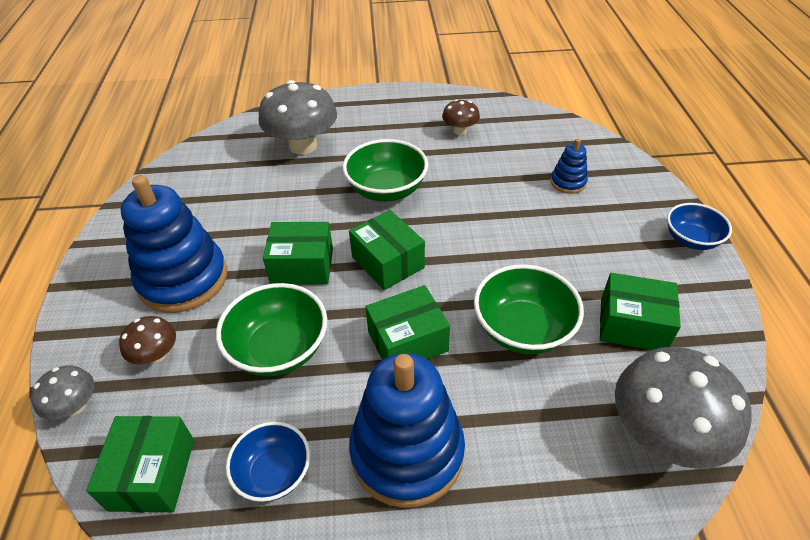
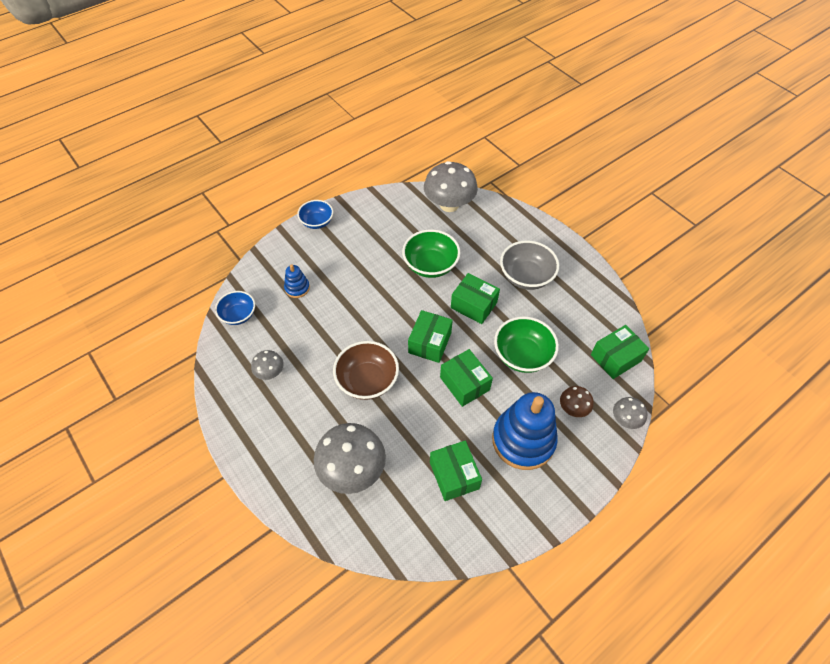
camera: 125 degrees left, 10 degrees up
blue bowl [226,421,310,502] -> blue bowl moved to [215,291,255,325]
green bowl [343,139,428,202] -> brown bowl [333,341,399,400]
blue stacking toy [349,353,465,508] -> grey bowl [500,240,559,290]
brown mushroom [442,99,480,135] -> grey mushroom [251,350,284,380]
green box [600,273,681,350] -> green box moved to [430,440,482,501]

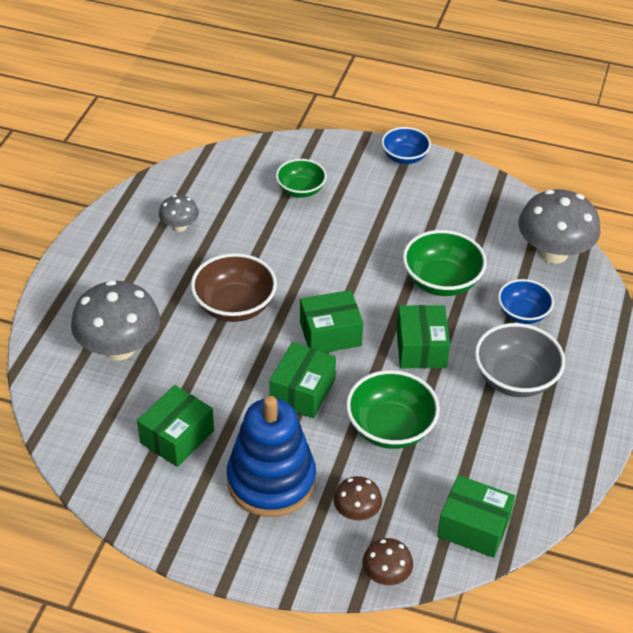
camera: 55 degrees right, 10 degrees down
blue bowl [215,291,255,325] -> blue bowl moved to [498,279,554,324]
blue stacking toy [284,264,310,298] -> green bowl [276,159,327,198]
grey mushroom [613,397,647,429] -> brown mushroom [362,538,413,585]

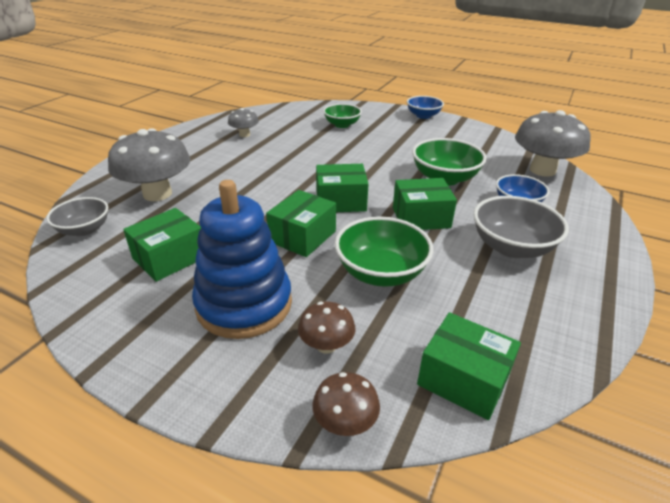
camera: 10 degrees right, 10 degrees down
brown bowl [191,253,277,322] -> none
green box [397,305,450,368] -> green box turned 75 degrees clockwise [393,178,457,230]
none -> grey bowl [46,197,108,236]

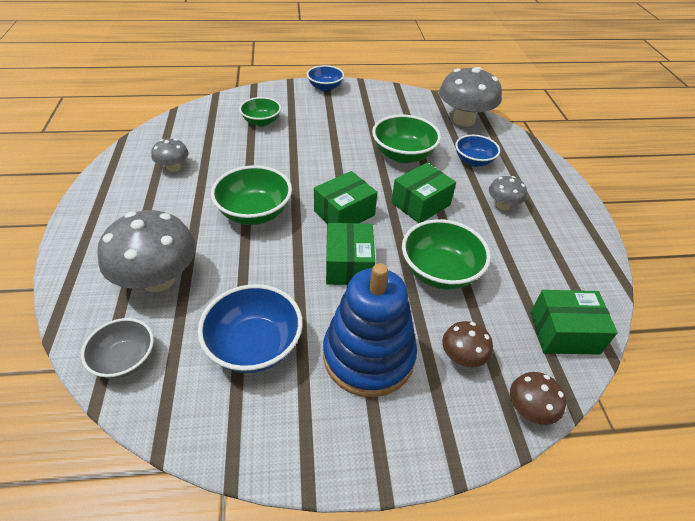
camera: 35 degrees left, 10 degrees up
green box [123,208,201,282] -> blue bowl [198,284,303,373]
grey bowl [473,196,569,258] -> grey mushroom [489,176,527,210]
none -> green bowl [211,165,292,225]

